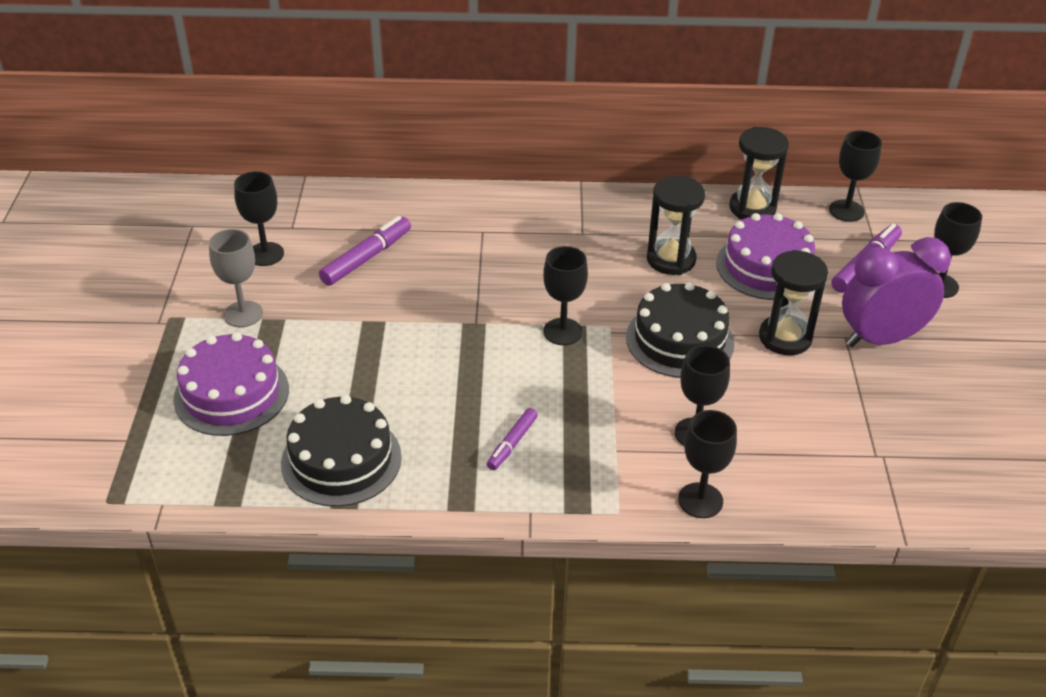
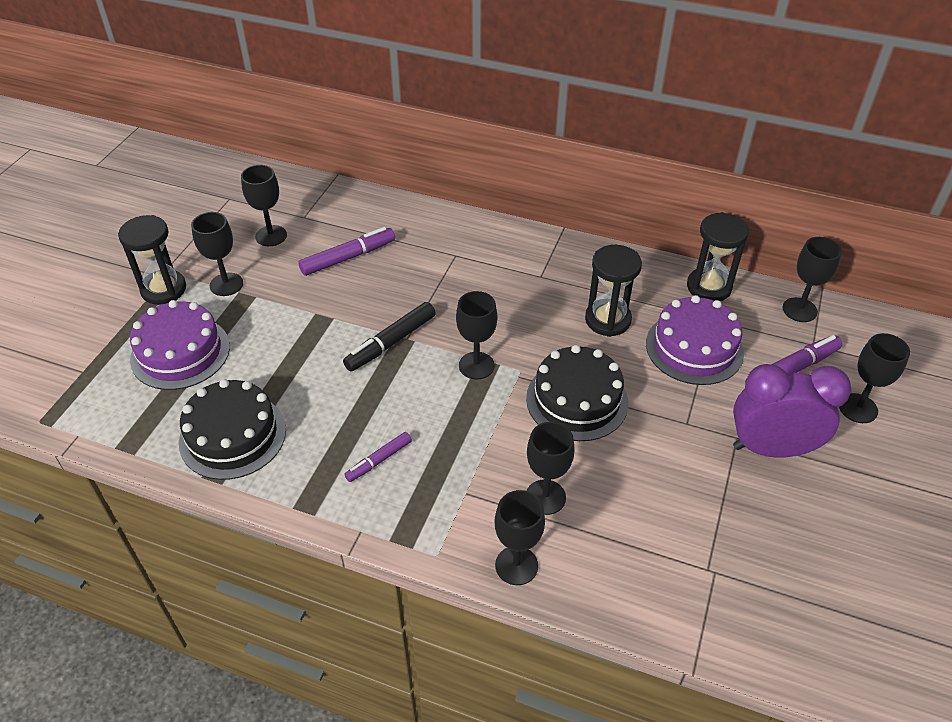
camera: 20 degrees right, 5 degrees up
grey goblet [209,229,263,327] -> black goblet [191,212,243,296]
black hourglass [759,250,828,355] -> black hourglass moved to [118,215,186,305]
none -> black marker [343,302,436,372]

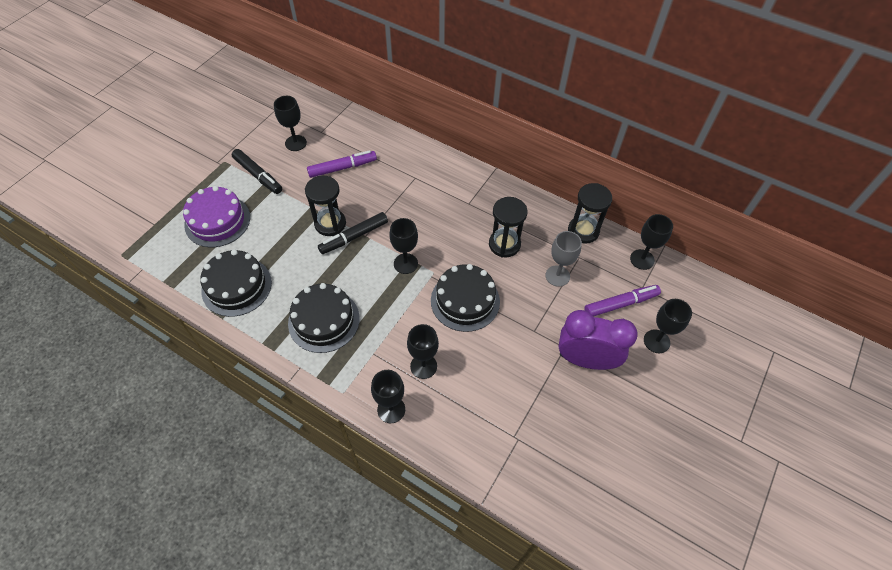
camera: 10 degrees right, 10 degrees up
black hourglass [118,215,186,305] -> black hourglass moved to [305,176,346,236]
black goblet [191,212,243,296] -> black marker [232,149,282,194]
purple marker [344,432,412,482] -> black cake [288,283,360,353]
purple cake [646,295,744,385] -> grey goblet [545,231,582,287]

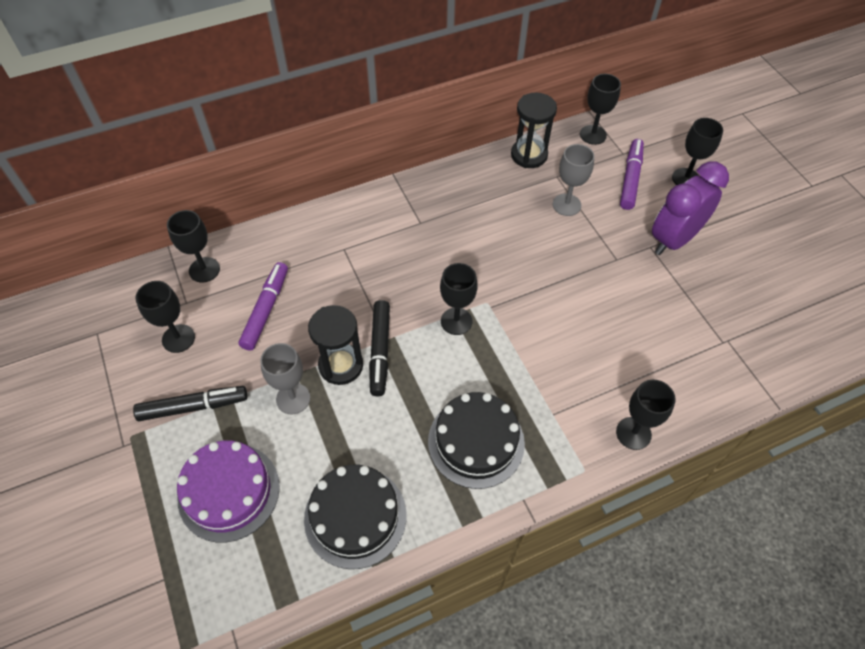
camera: 55 degrees left, 0 degrees up
black goblet [407,324,439,379] -> black goblet moved to [167,210,220,283]
black cake [431,264,500,332] -> none
black hourglass [489,197,528,258] -> none
none -> grey goblet [260,343,310,414]

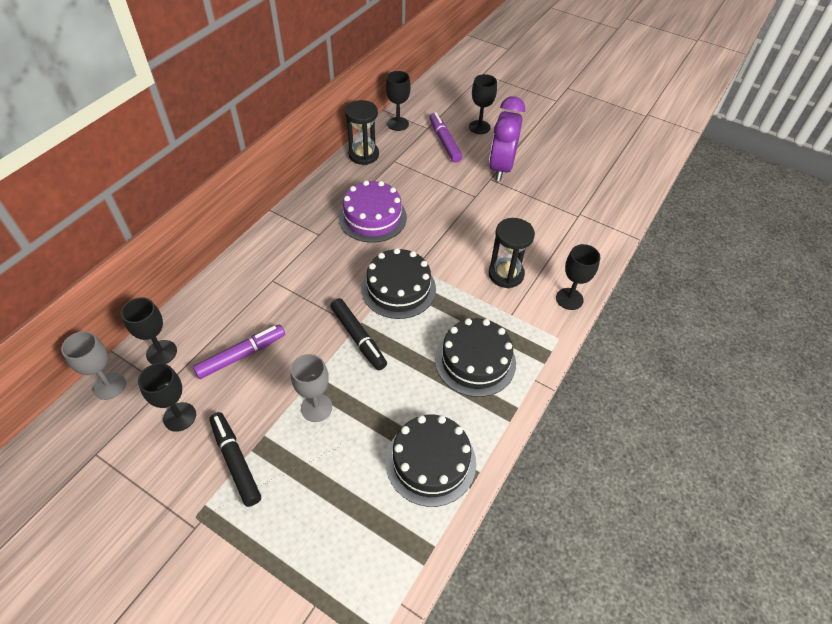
camera: 35 degrees left, 5 degrees down
black marker [133,386,247,421] -> black marker turned 75 degrees counterclockwise [209,412,261,507]
purple cake [177,441,280,542] -> purple cake moved to [339,180,407,243]
purple marker [238,262,288,351] -> purple marker turned 75 degrees clockwise [193,325,285,379]
black hourglass [308,305,363,385] -> black hourglass moved to [488,218,535,288]
black goblet [440,263,478,335] -> black cake [361,248,436,319]
grey goblet [553,144,594,216] -> grey goblet moved to [61,331,126,400]

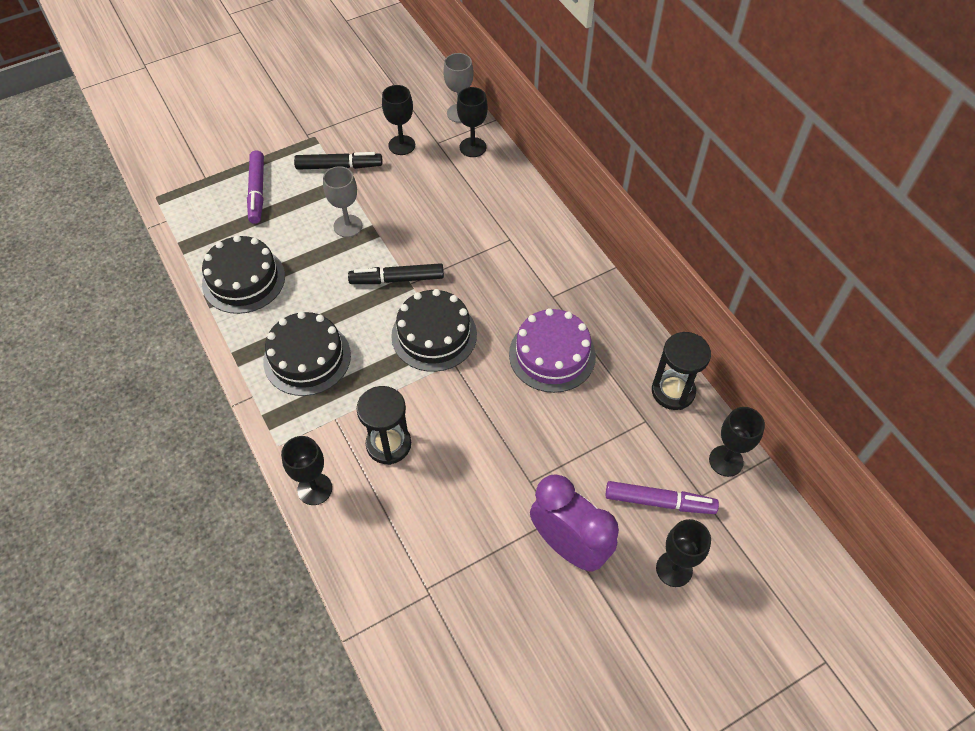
camera: 120 degrees right, 5 degrees up
purple marker [193,325,285,379] -> purple marker moved to [247,150,264,224]

